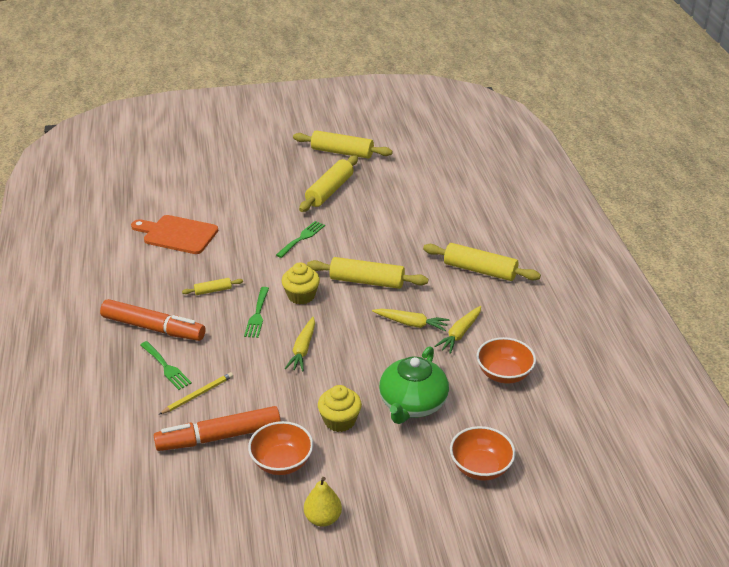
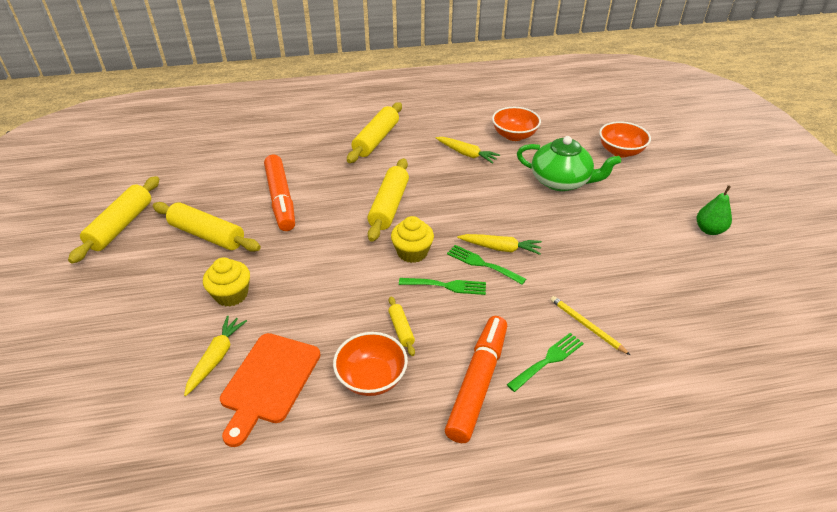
camera: 90 degrees left, 5 degrees up
orange marker [154,406,281,451] -> orange marker moved to [264,155,295,231]
orange bowl [248,421,313,475] -> orange bowl moved to [333,332,408,396]
green fork [276,221,325,258] -> green fork moved to [447,245,526,285]
yellow pear [304,477,342,527] -> green pear [697,185,732,235]
yellow cupcake [318,385,362,432] -> yellow cupcake moved to [203,257,250,306]
yellow carrot [372,309,449,331] -> yellow carrot moved to [184,316,247,396]

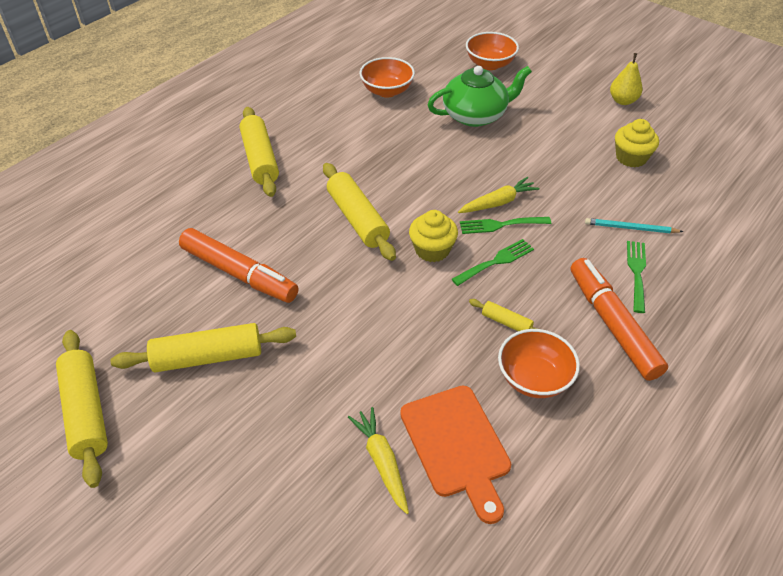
camera: 40 degrees left, 5 degrees up
yellow cupcake [203,257,250,306] -> yellow cupcake moved to [615,119,659,167]
yellow carrot [436,137,500,164] -> none
yellow pencil [550,296,630,355] -> turquoise pencil [585,218,683,233]
green pear [697,185,732,235] -> yellow pear [610,53,643,105]

